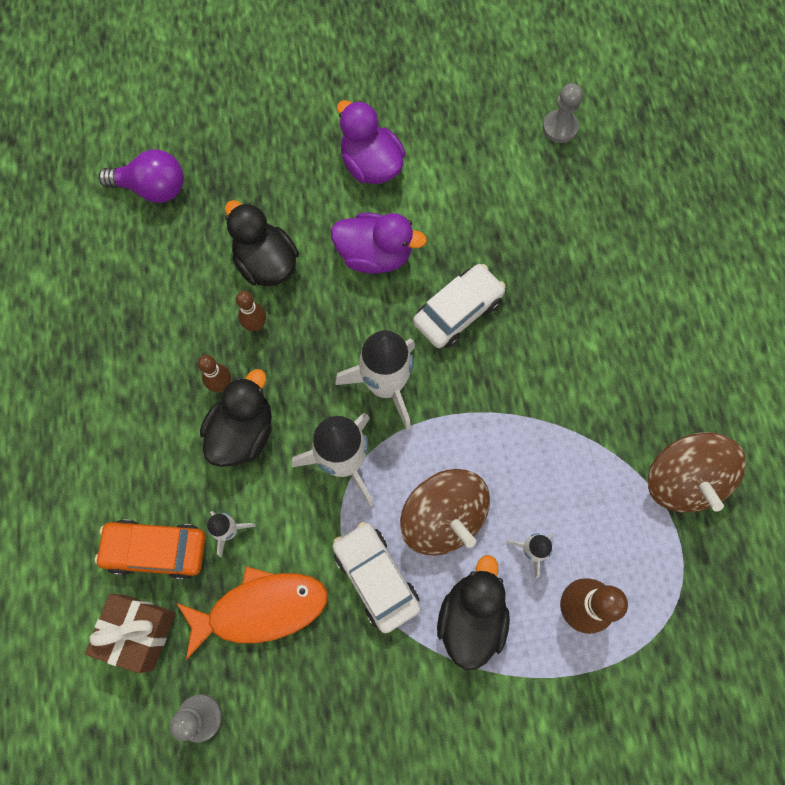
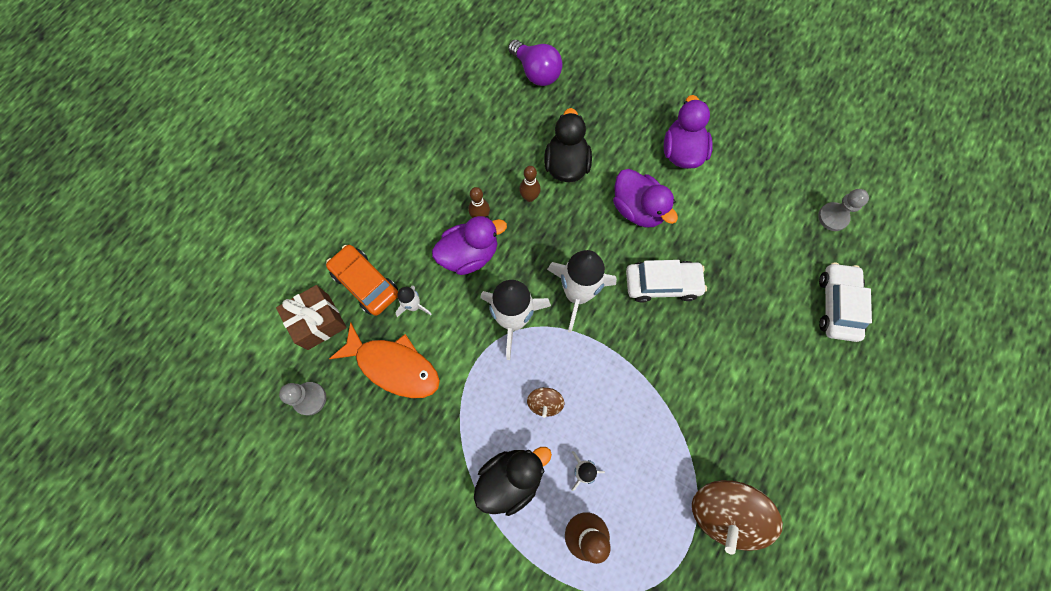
camera: 40 degrees right, 0 degrees up
black duck [200,369,272,467] -> purple duck [432,216,507,275]
white car [333,522,421,633] -> white car moved to [819,262,872,342]
brown spinning top [400,469,490,556] -> brown spinning top [527,387,564,418], size x0.48

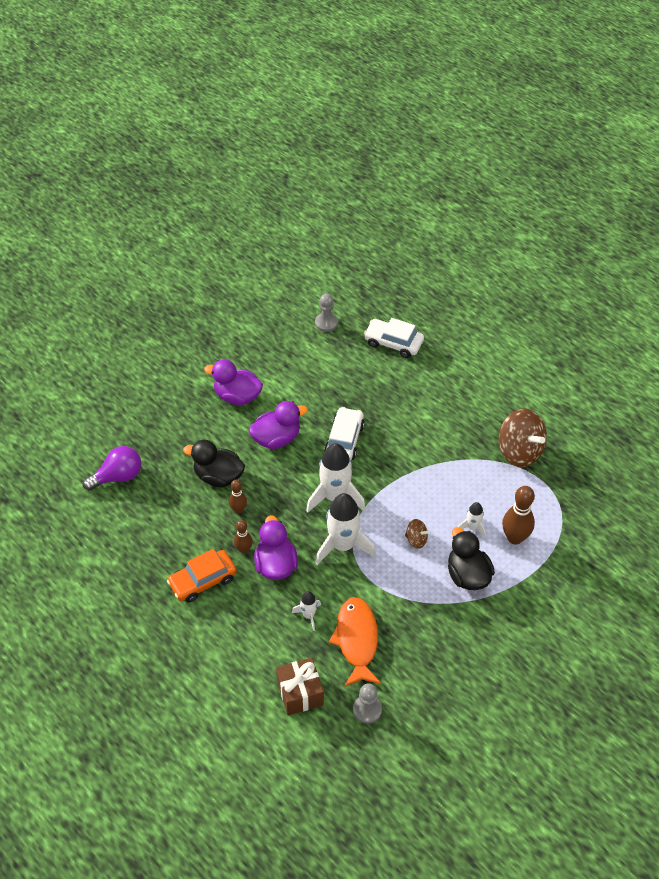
camera: 75 degrees left, 20 degrees down
orange car [326,245,398,316] -> orange car moved to [167,549,237,603]
orange fish [329,322,440,398] -> orange fish turned 45 degrees counterclockwise [329,597,381,687]

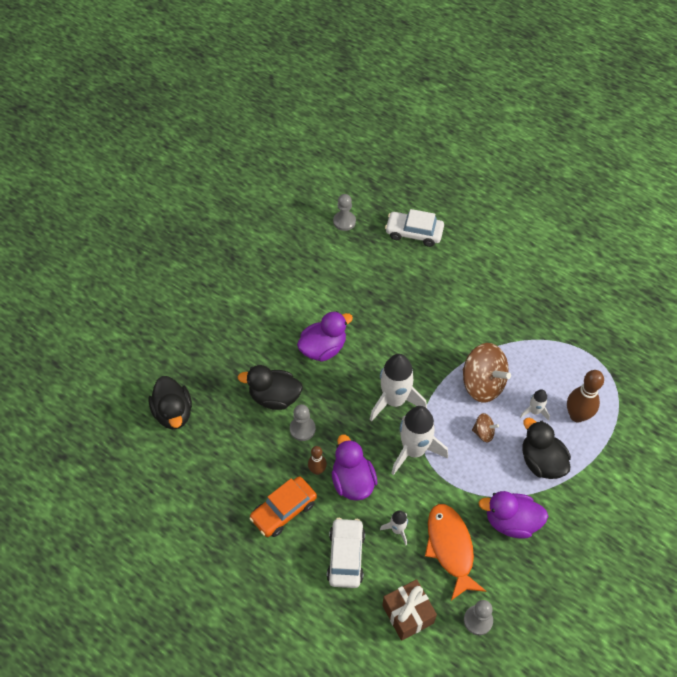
camera: 10 degrees left, 5 degrees up
purple light bulb [83,446,141,491] -> black duck [149,376,192,429]
purple duck [204,359,263,405] -> purple duck moved to [479,491,548,539]
brown bowling pin [229,480,247,514] -> grey pawn [290,404,316,441]
white car [324,407,365,461] -> white car moved to [327,518,365,588]
brown spinning top [499,409,547,467] -> brown spinning top moved to [463,343,511,403]

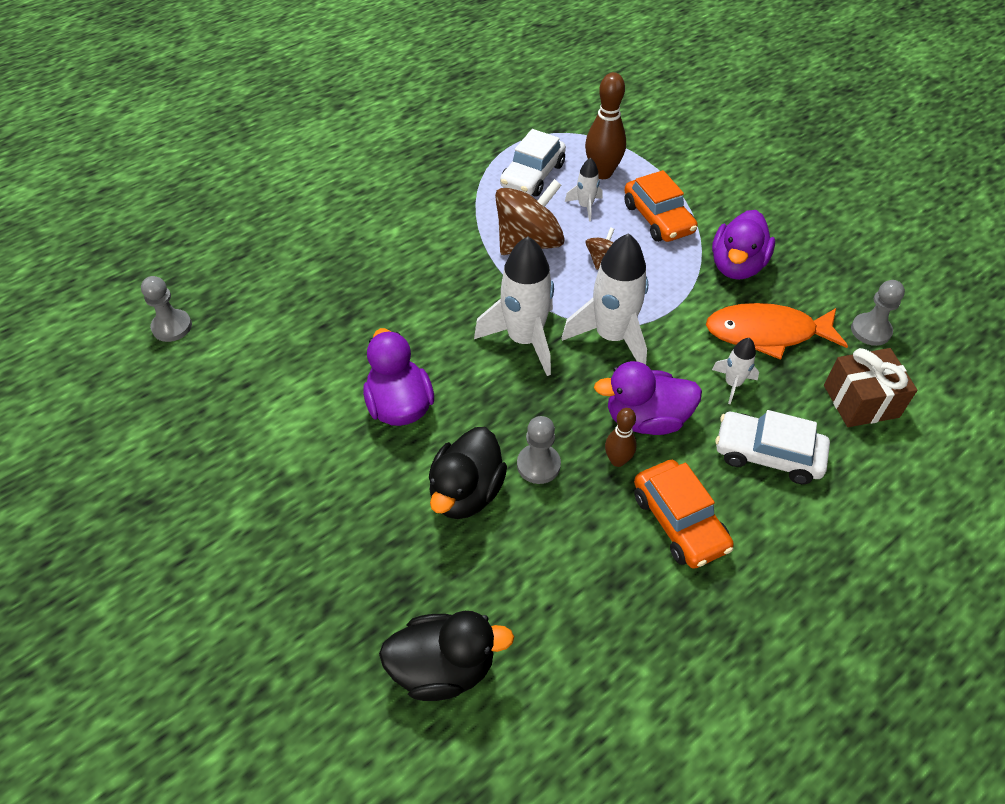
camera: 75 degrees left, 5 degrees down
white car [385,209,444,247] -> white car moved to [500,129,566,197]
black duck [522,418,571,479] -> orange car [624,170,698,242]

